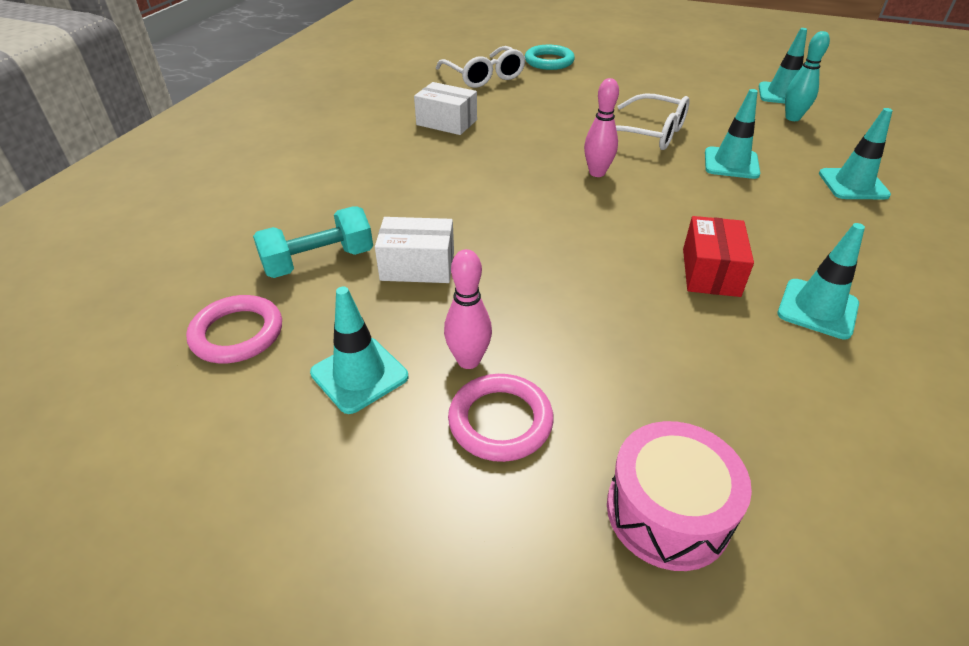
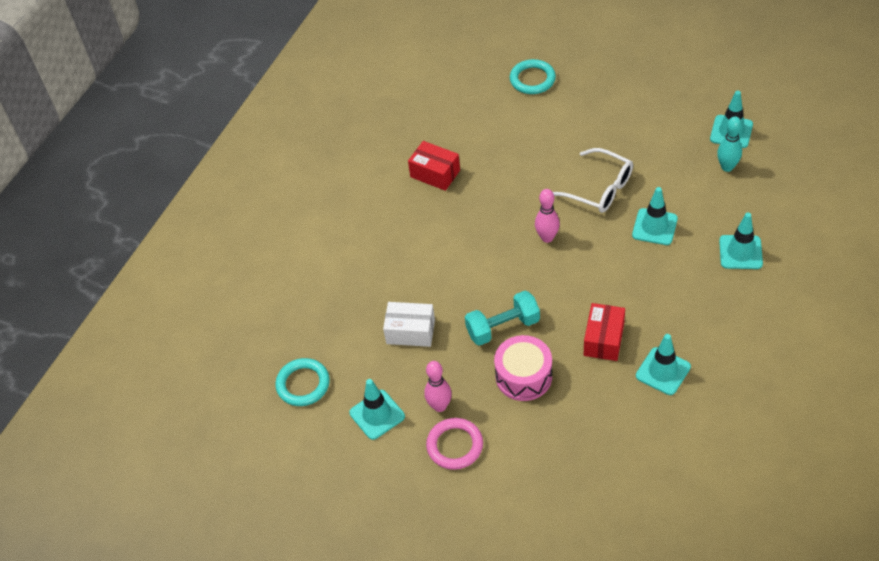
camera: 10 degrees right, 10 degrees up
pink ring [186,295,282,363] -> turquoise ring [275,358,330,406]
turquoise dumbbell [253,206,373,278] -> turquoise dumbbell moved to [465,291,540,346]
white box [414,82,477,135] -> red box [408,141,460,191]
white glasses [436,46,525,88] -> none
pink drum [607,421,752,571] -> pink drum moved to [494,335,552,401]

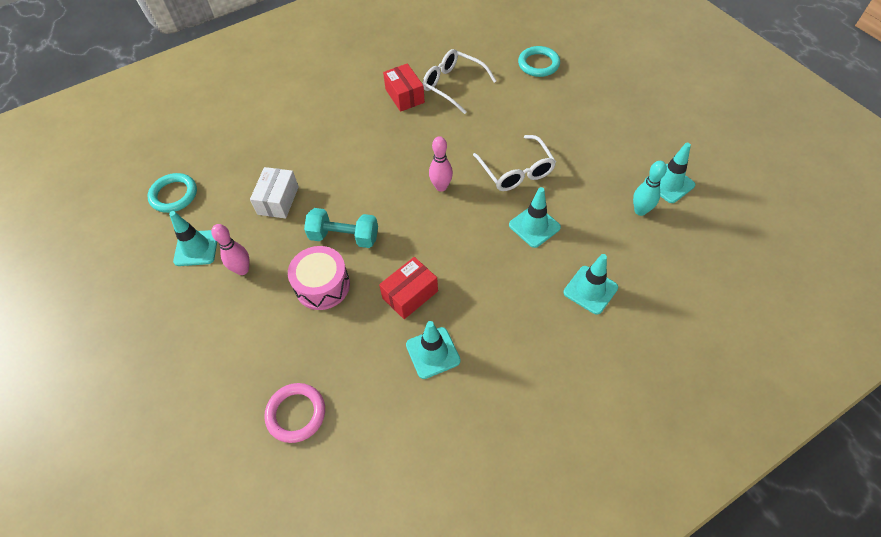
camera: 30 degrees right, 5 degrees up
white box [383,302,435,347] -> white box turned 60 degrees clockwise [250,167,299,219]
pink ring [426,418,483,470] -> pink ring moved to [264,383,325,443]
none -> white glasses [423,49,496,114]

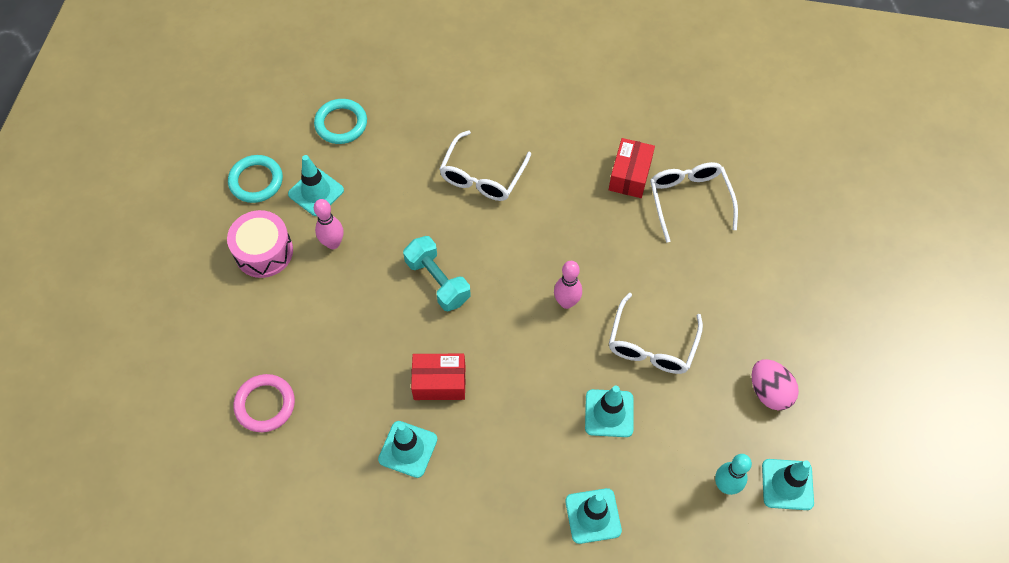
camera: 40 degrees right, 5 degrees up
white box [250,167,299,219] -> none
pink drum [288,246,350,310] -> pink drum moved to [227,210,293,278]
turquoise ring [518,46,560,77] -> turquoise ring moved to [228,155,283,203]
none -> white glasses [439,130,531,201]
none -> pink egg [752,359,799,410]

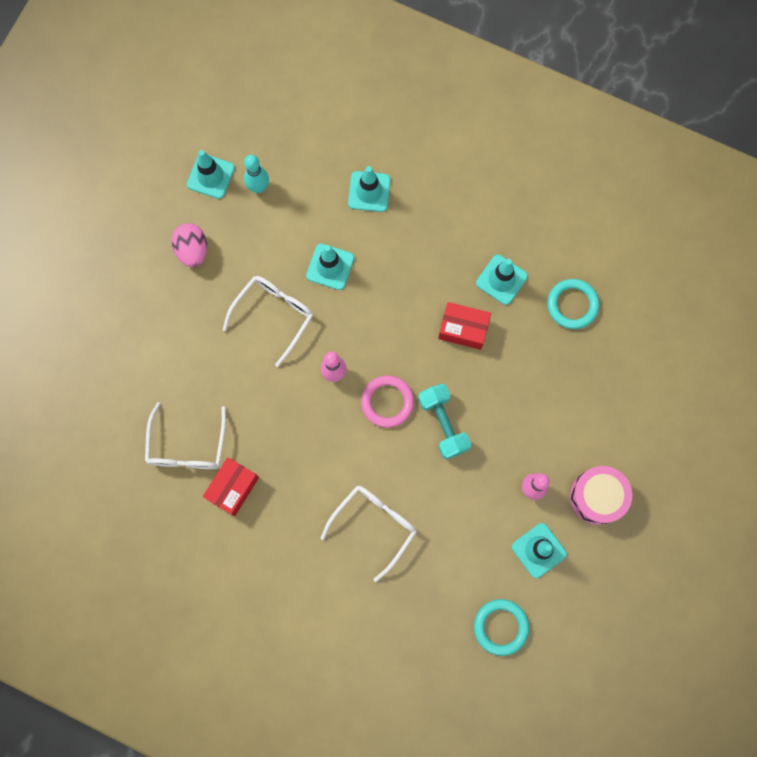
camera: 165 degrees left, 15 degrees up
turquoise ring [228,155,283,203] -> turquoise ring moved to [547,279,600,329]
pink ring [234,374,295,432] -> pink ring moved to [361,375,414,428]

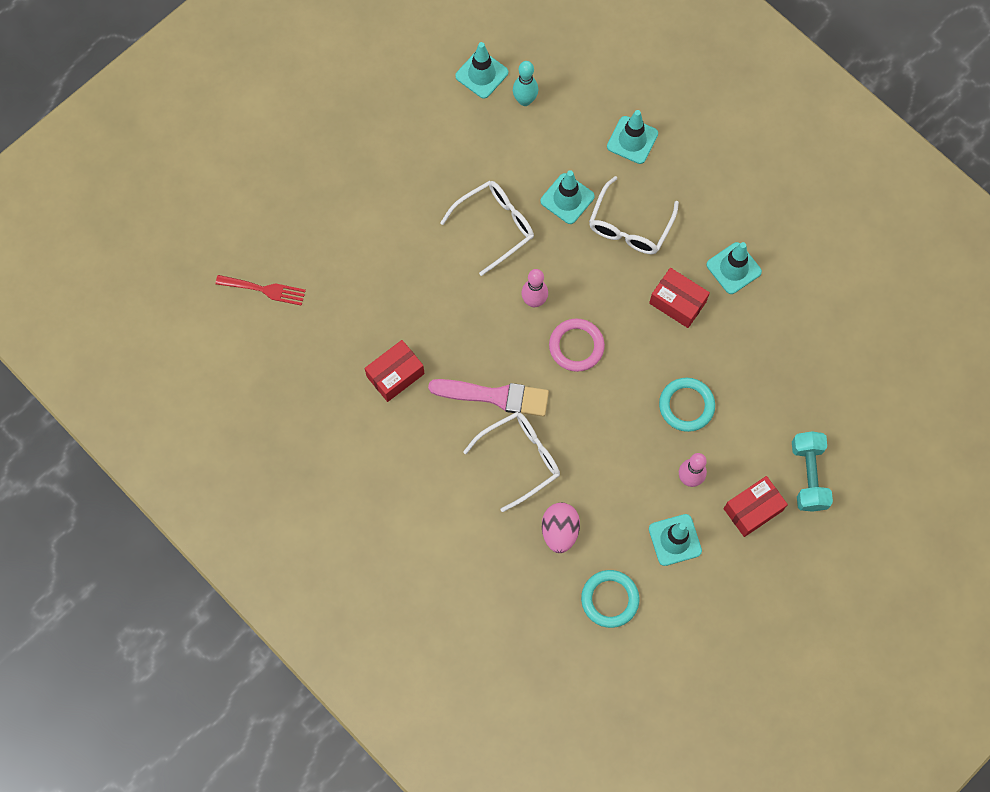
camera: 20 degrees right, 5 degrees down
white glasses [145,402,226,469] -> white glasses moved to [589,176,679,254]
pink egg [172,223,207,268] -> pink egg moved to [542,502,580,553]
turquoise dumbbell [418,384,471,459] -> turquoise dumbbell moved to [792,431,833,512]
turquoise ring [547,279,600,329] -> turquoise ring moved to [659,378,715,432]
pink drum [570,466,632,525] -> red box [723,476,788,537]
none -> red fork [215,275,306,306]
none -> pink brush [428,379,549,417]

